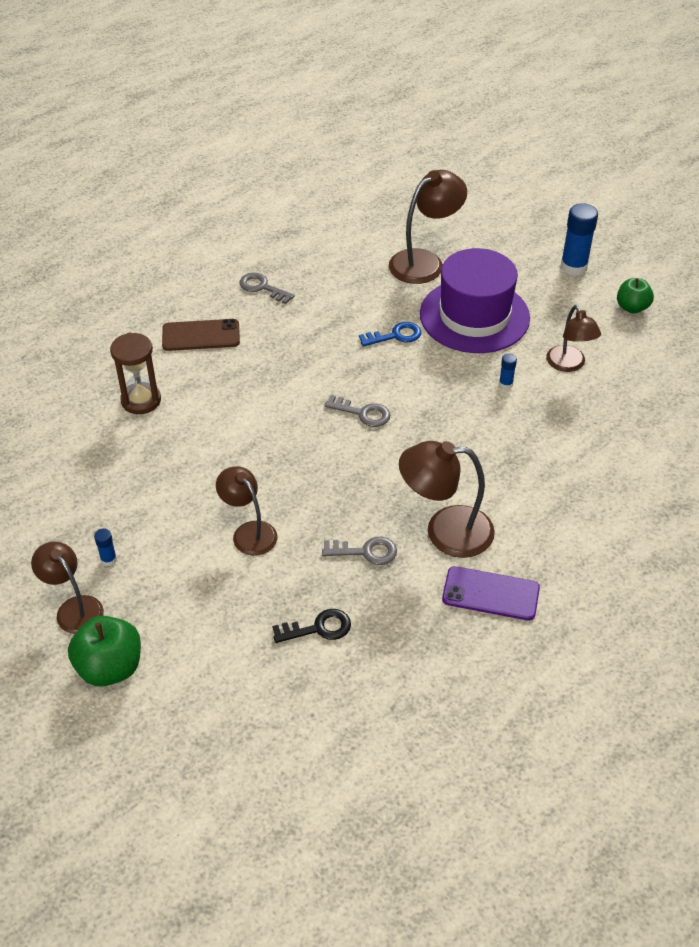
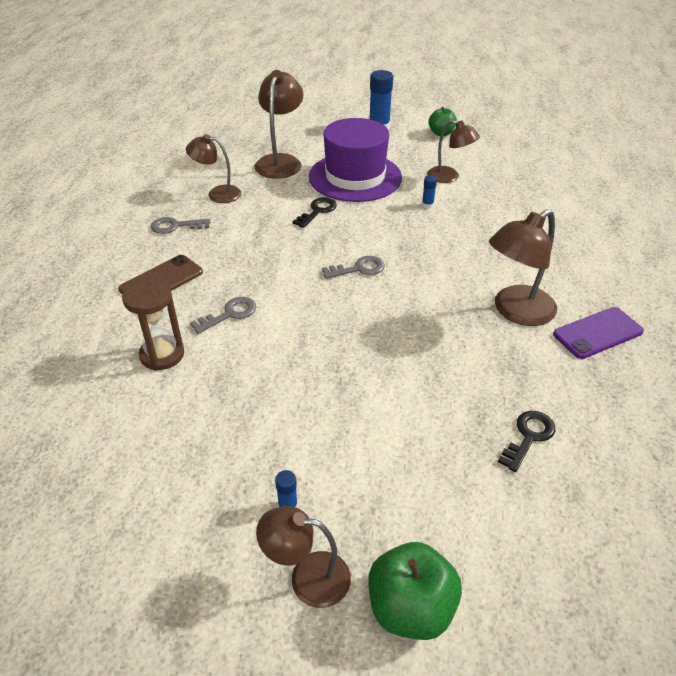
camera: 40 degrees left, 5 degrees down
brown lamp [216,466,277,556] -> brown lamp moved to [186,134,242,203]
grey key [322,537,397,565] -> grey key moved to [190,297,256,334]
blue key [359,322,422,347] -> black key [293,197,337,228]

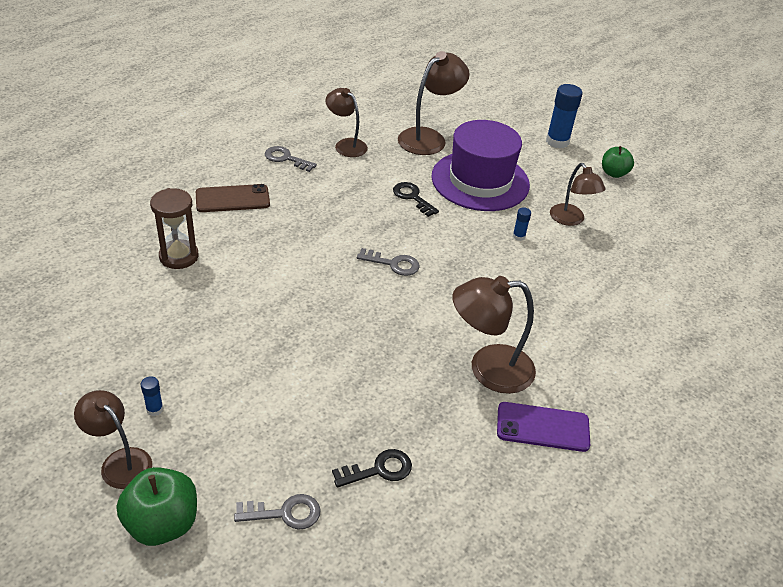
camera: 30 degrees right, 0 degrees up
grey key [190,297,256,334] -> grey key moved to [234,494,321,530]
black key [293,197,337,228] -> black key turned 105 degrees counterclockwise [393,182,439,217]

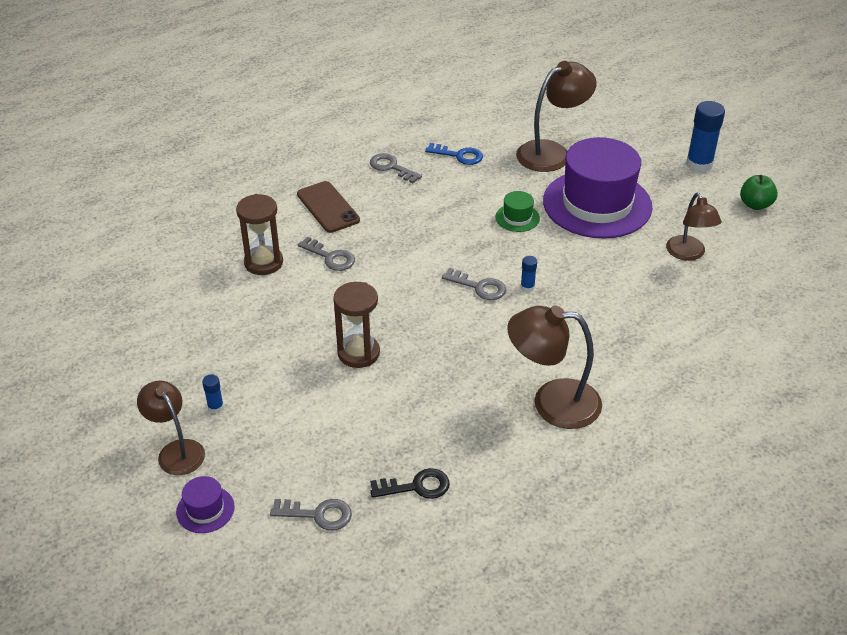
camera: 15 degrees right, 0 degrees up
green apple [117,467,197,546] -> purple hat [176,476,234,533]
brown phone [196,184,270,212] -> brown phone turned 60 degrees clockwise [297,181,360,233]
brown lamp [325,88,368,157] -> blue key [425,143,483,165]
black key [393,182,439,217] -> green hat [495,191,540,232]
purple phone [497,402,590,452] -> none
blue glue stick [513,207,531,241] -> blue glue stick moved to [520,256,537,292]
none -> grey key [298,236,355,271]
none -> brown hourglass [333,282,380,368]

